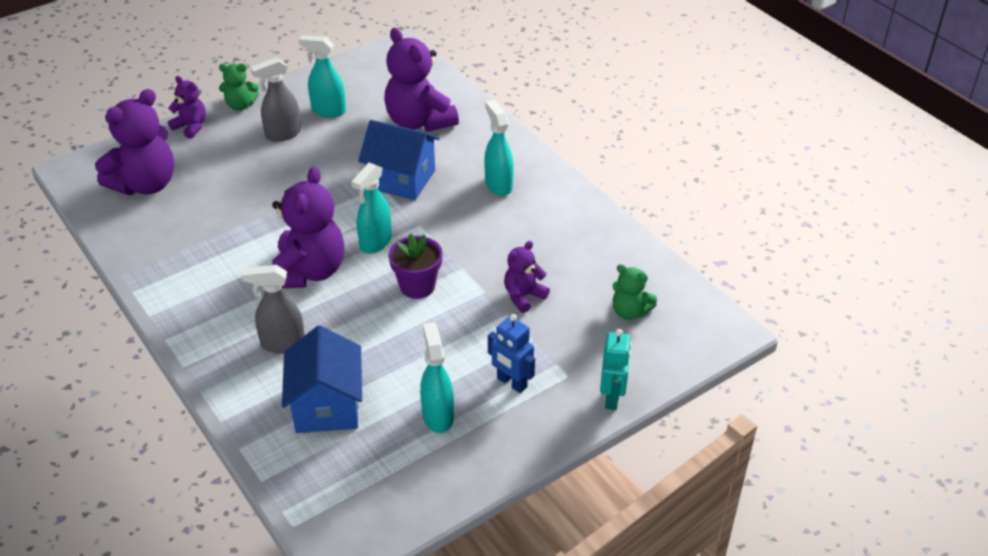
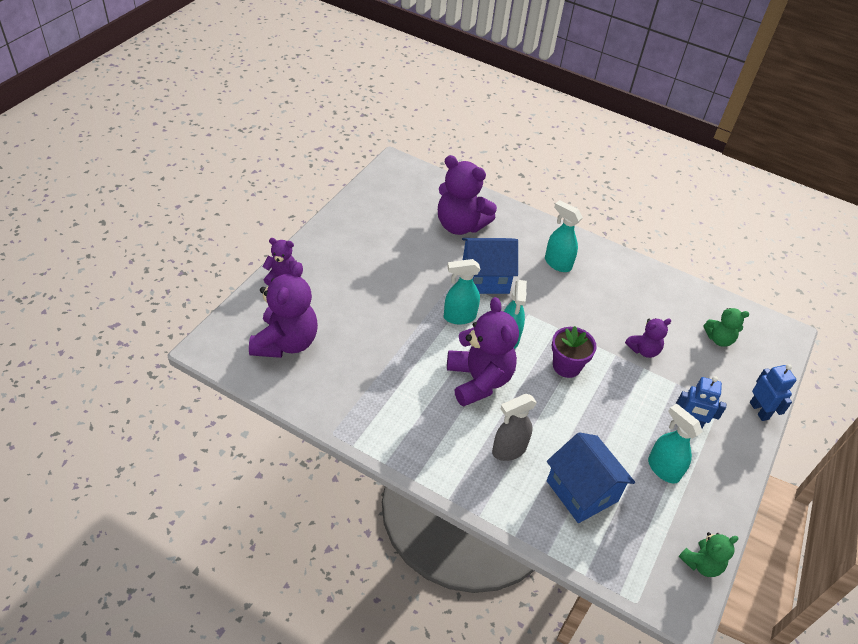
camera: 30 degrees left, 5 degrees up
green teddy bear [219,63,259,111] -> green teddy bear moved to [679,532,738,577]
grey spray bottle [250,58,301,142] -> none
turquoise spray bottle [299,35,346,117] -> turquoise spray bottle moved to [444,259,481,325]
purple teddy bear [504,241,550,313] -> purple teddy bear turned 135 degrees counterclockwise [625,318,671,358]
turquoise robot [600,329,631,410] -> blue robot [750,364,796,421]

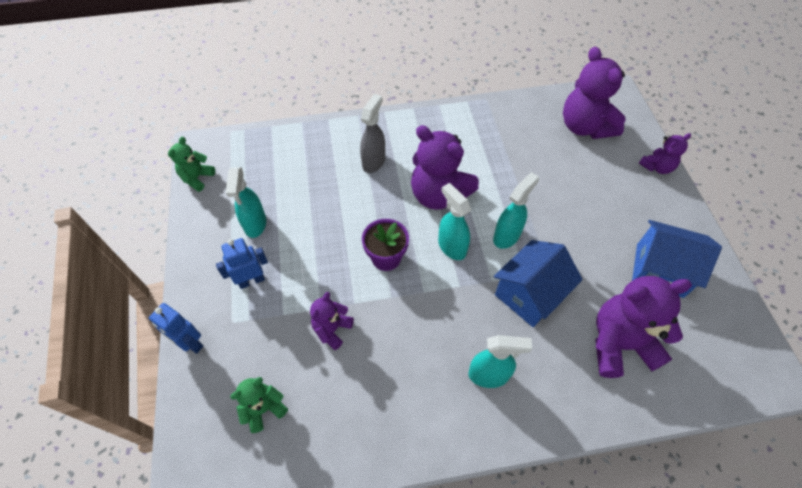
camera: 145 degrees right, 10 degrees up
blue house [547,432,635,523] -> blue house moved to [632,220,722,298]
turquoise spray bottle [648,404,703,484] -> turquoise spray bottle turned 75 degrees clockwise [226,167,266,238]

